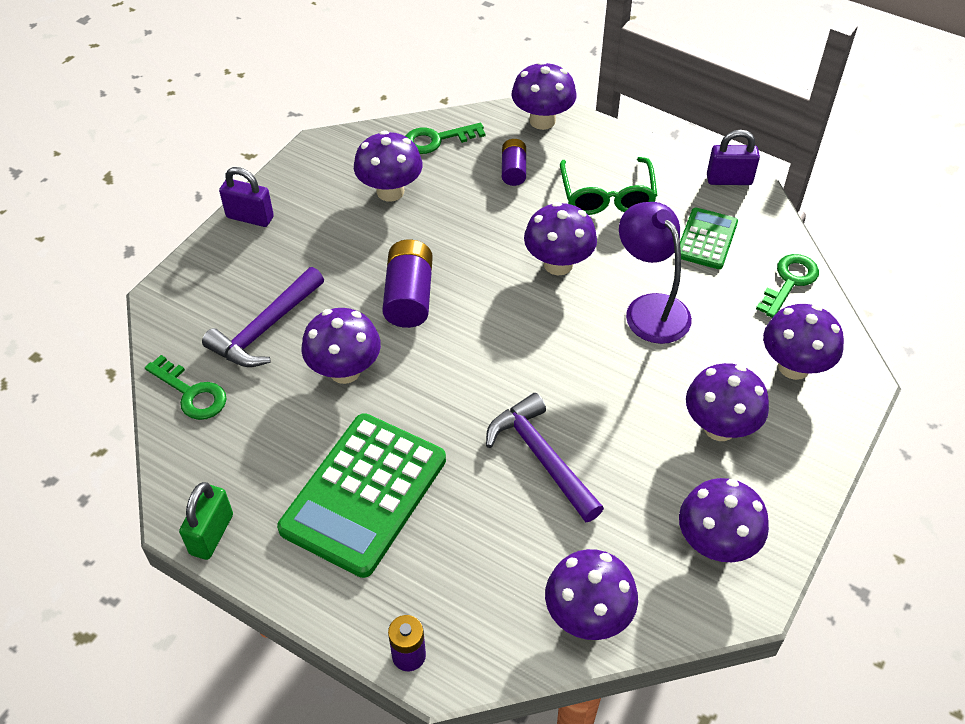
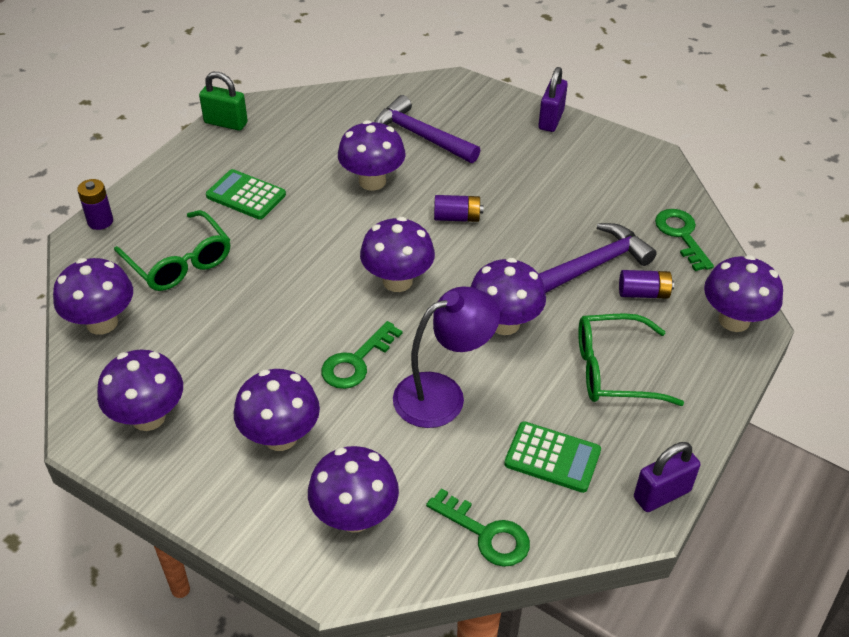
camera: 90 degrees right, 5 degrees down
green key [145,355,227,420] -> green key moved to [321,321,403,389]
green calculator [277,413,446,578] -> green calculator [206,169,286,220], size x0.54
purple mushroom [354,131,423,202] -> purple mushroom moved to [360,217,435,292]
purple battery [382,240,433,328] -> purple battery [434,195,483,222], size x0.60
purple hammer [486,393,604,522] -> purple hammer moved to [539,223,657,293]
purple padlock [707,130,760,185] -> purple padlock turned 60 degrees clockwise [634,442,700,512]
none -> green glasses [114,210,230,291]

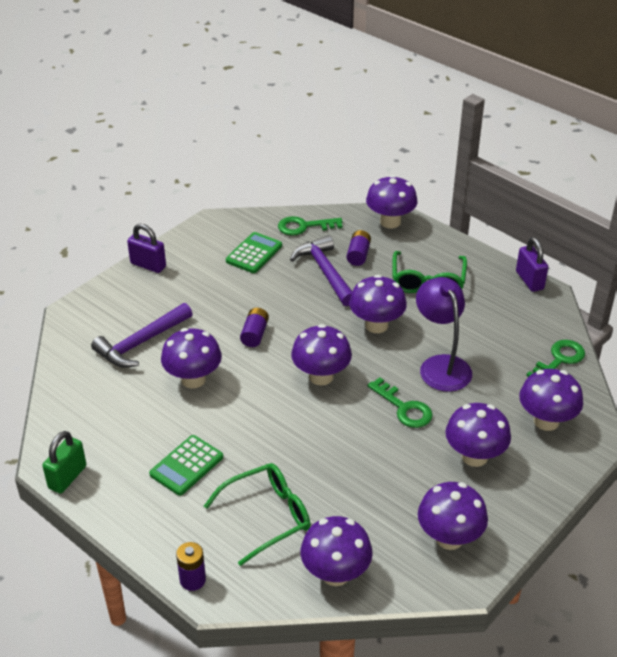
camera: 80 degrees left, 5 degrees down
green calculator [504,421,601,493] -> green calculator moved to [226,232,282,273]

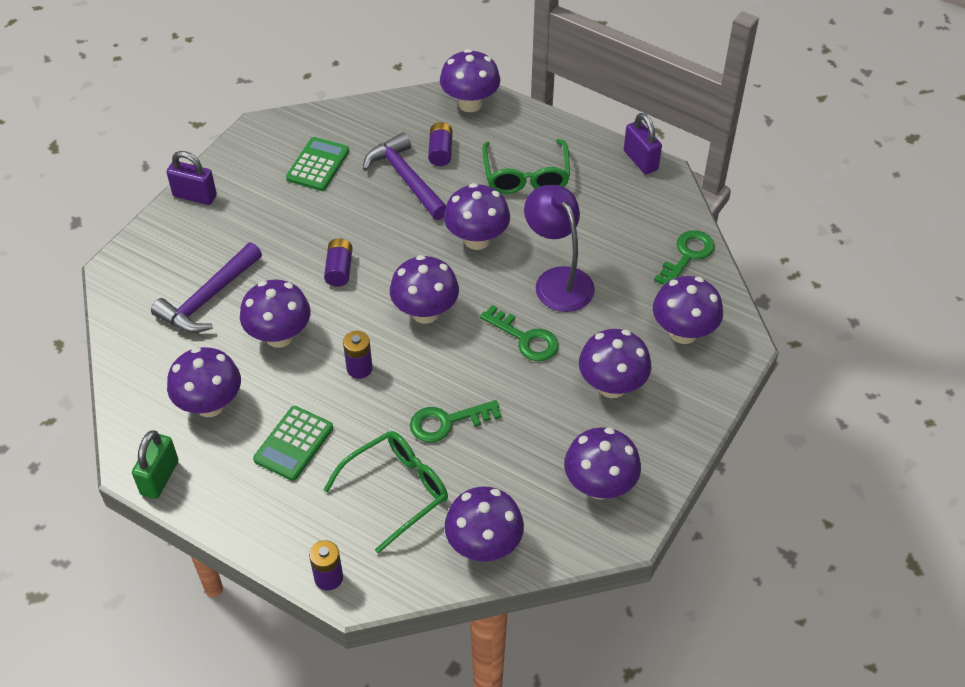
camera: 10 degrees left, 10 degrees up
green key [278,216,343,236] -> green key moved to [410,400,501,442]
none -> purple mushroom [167,347,241,417]
none -> purple battery [343,331,372,379]

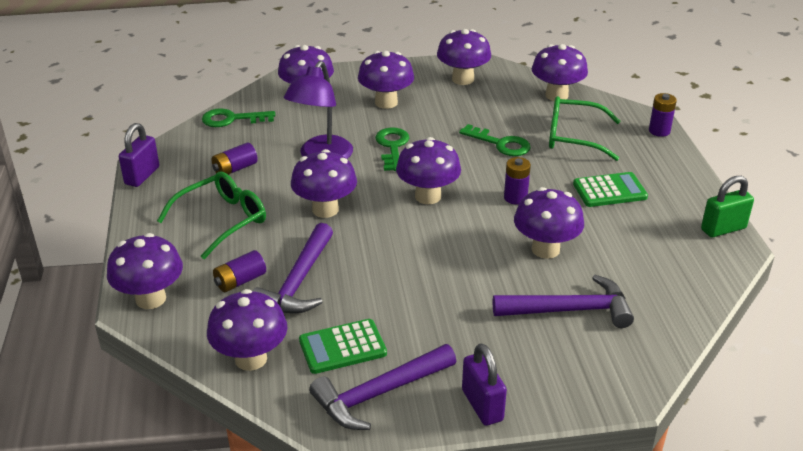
camera: 130 degrees left, 15 degrees down
purple mushroom [167,347,241,417] -> purple mushroom moved to [207,289,288,371]
purple battery [324,238,353,287] -> purple battery moved to [212,143,258,175]
none -> purple hammer [309,344,456,430]

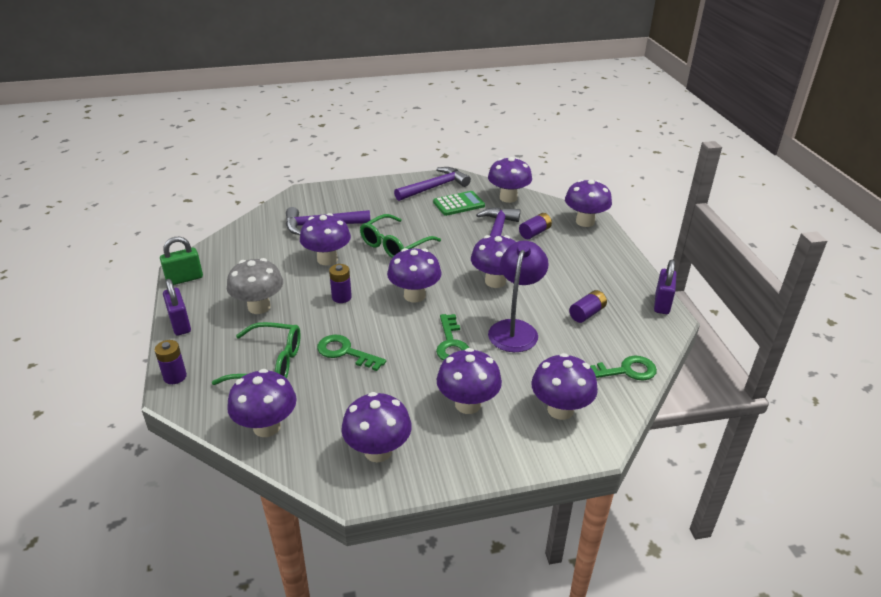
camera: 175 degrees right, 0 degrees up
green glasses [157,172,266,259] -> green glasses moved to [360,214,441,258]
purple padlock [462,343,507,426] -> purple padlock moved to [163,279,191,336]
green calculator [573,172,648,207] -> grey mushroom [227,258,283,314]

